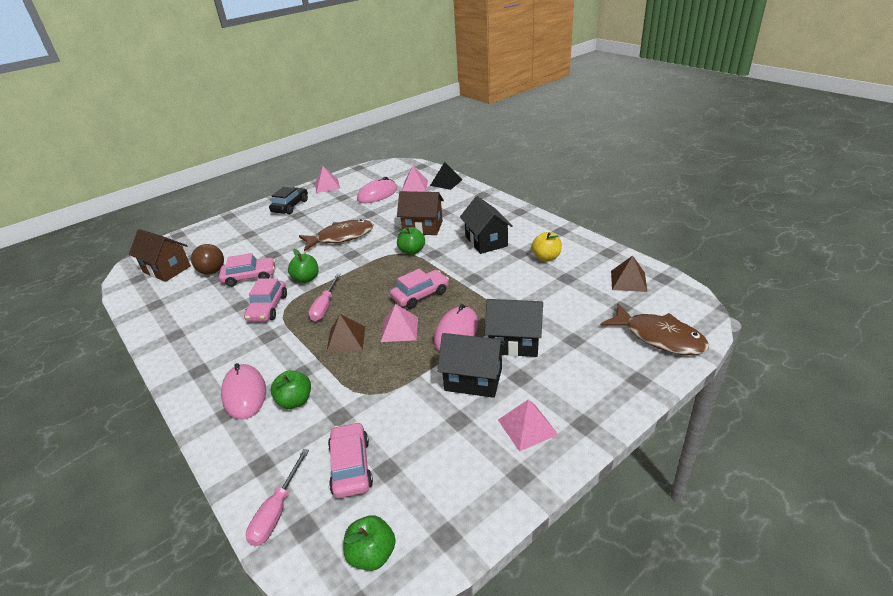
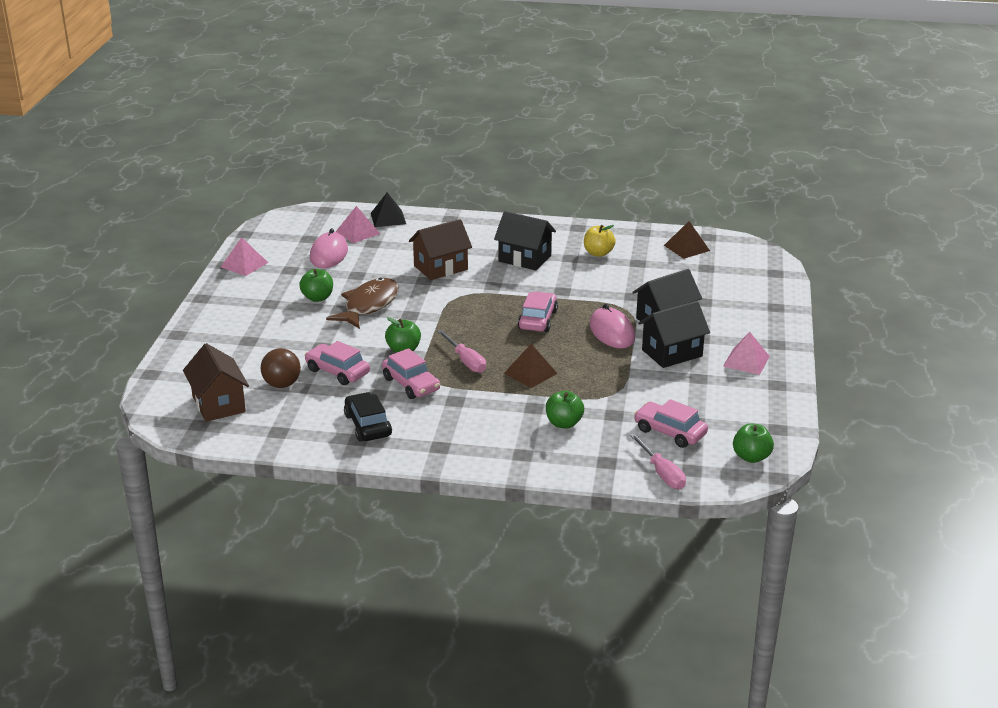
camera: 45 degrees left, 5 degrees down
brown house [129,229,191,282] -> brown house turned 75 degrees clockwise [183,343,249,422]
pink car [219,253,275,287] -> pink car turned 90 degrees counterclockwise [305,341,370,385]
pink mouse [221,363,266,420] -> none
black car [269,187,308,214] -> black car moved to [344,392,392,441]
pink pyramid [381,304,418,342] -> none
green apple [397,227,425,255] -> green apple moved to [299,269,333,302]
brown fish [600,303,709,355] -> none

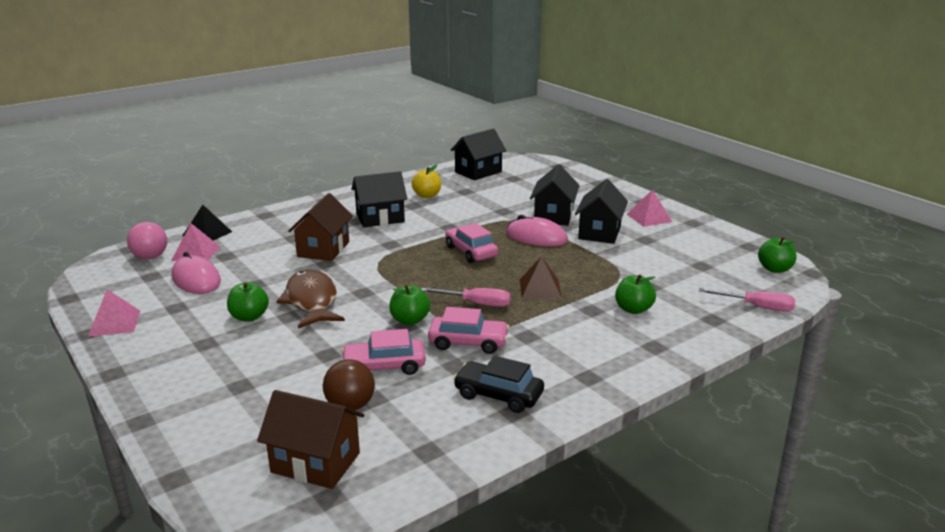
camera: 45 degrees left, 5 degrees down
pink car [634,399,708,448] -> none
brown pyramid [664,221,710,259] -> black house [451,129,507,180]
none -> pink ball [127,222,167,259]

